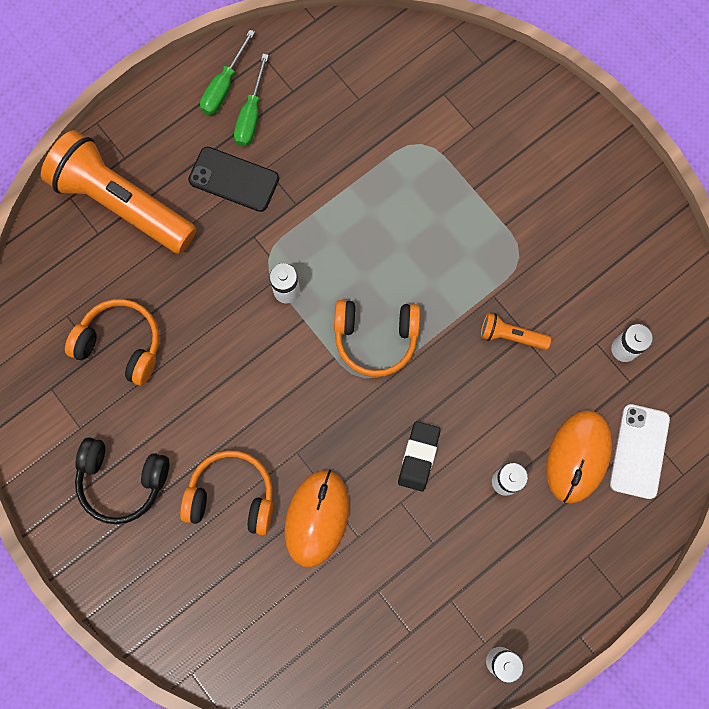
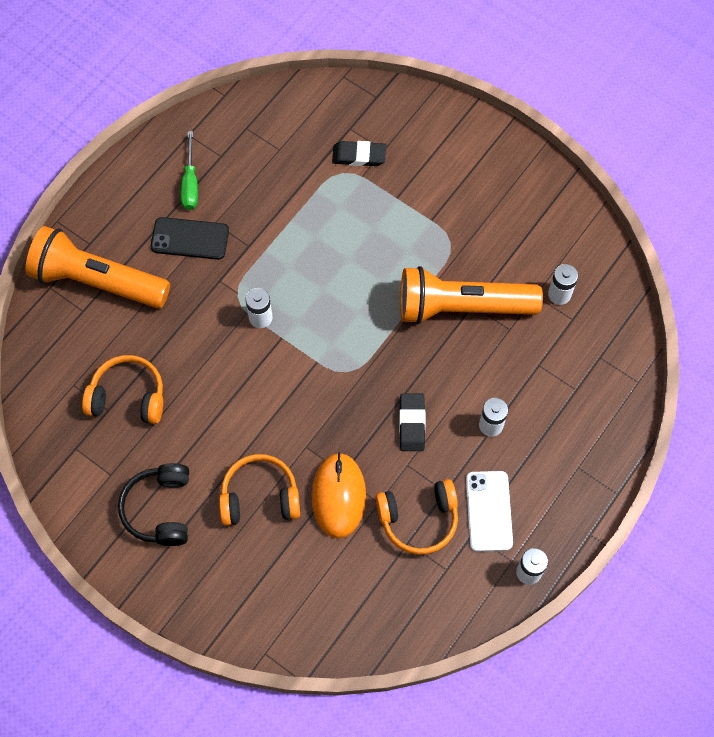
camera: 15 degrees left, 10 degrees down
black headphones [75,437,169,524] -> black headphones turned 90 degrees clockwise [118,463,189,546]
green screwdriver [200,30,255,115] -> none
orange headphones [334,300,421,377] -> orange headphones moved to [375,479,458,555]
orange flashlight [480,313,551,350] -> orange flashlight [400,266,543,325], size x2.32
orange mouse [546,410,612,504] -> none
white phone [610,404,670,499] -> white phone moved to [466,471,513,552]
none -> black eraser [332,141,386,166]

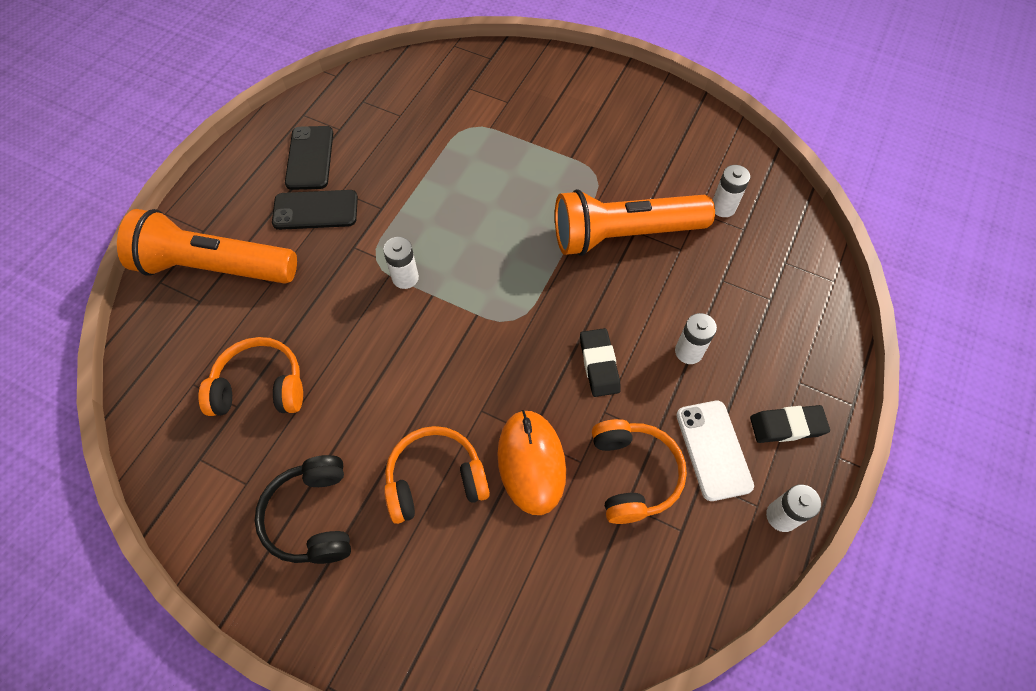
camera: 10 degrees left, 5 degrees down
green screwdriver [181,131,198,210] -> black phone [285,126,333,190]
black eraser [332,141,386,166] -> black eraser moved to [750,405,830,443]
orange headphones [375,479,458,555] -> orange headphones turned 75 degrees counterclockwise [592,419,687,524]

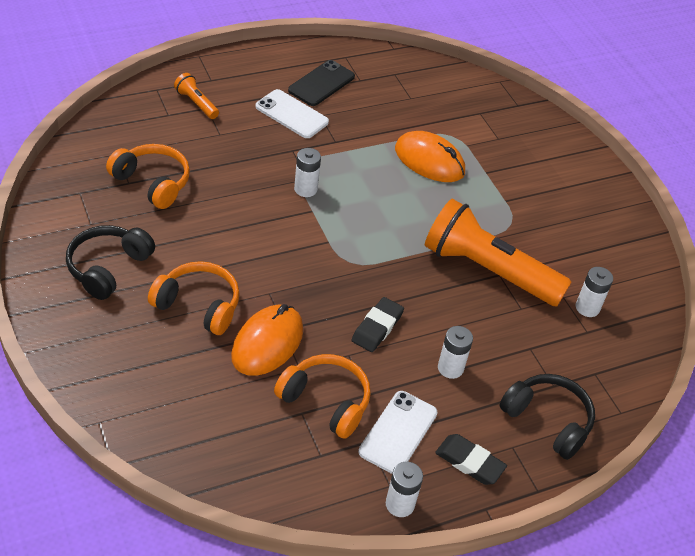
camera: 35 degrees right, 15 degrees down
orange flashlight [117,209,297,284] -> orange flashlight [174,73,219,119], size x0.43
black phone [272,190,358,230] -> white phone [255,89,329,138]
orange headphones [592,419,687,524] -> orange headphones turned 90 degrees counterclockwise [274,354,371,439]
none -> orange mouse [395,131,465,182]
none -> black headphones [499,374,595,460]

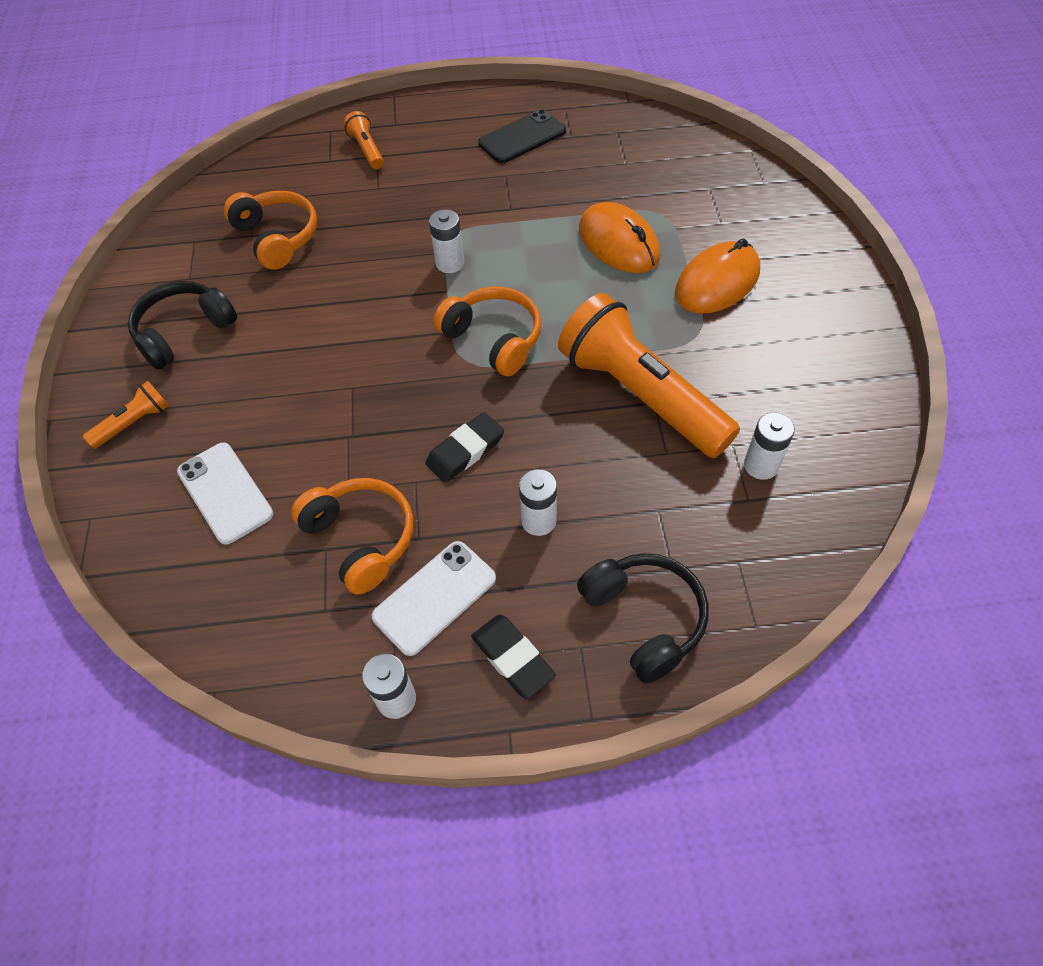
camera: 25 degrees right, 10 degrees up
orange headphones [148,261,240,335] -> orange headphones moved to [433,287,541,376]
orange mouse [231,304,303,376] -> orange mouse moved to [675,239,760,314]
white phone [255,89,329,138] -> white phone moved to [177,443,273,545]
none -> orange flashlight [83,381,169,449]

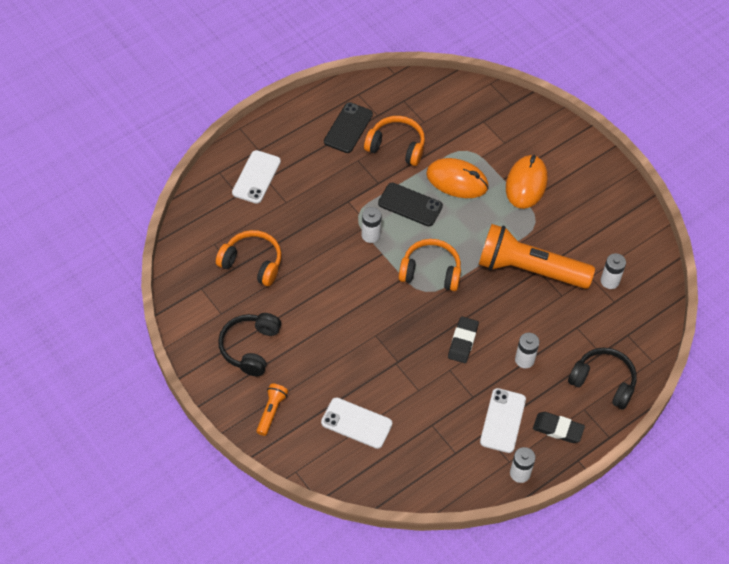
camera: 35 degrees left, 0 degrees up
orange headphones [291,478,413,595] -> orange headphones moved to [364,116,425,166]
orange flashlight [343,111,384,169] -> white phone [232,150,281,204]
none -> black phone [378,183,443,227]

